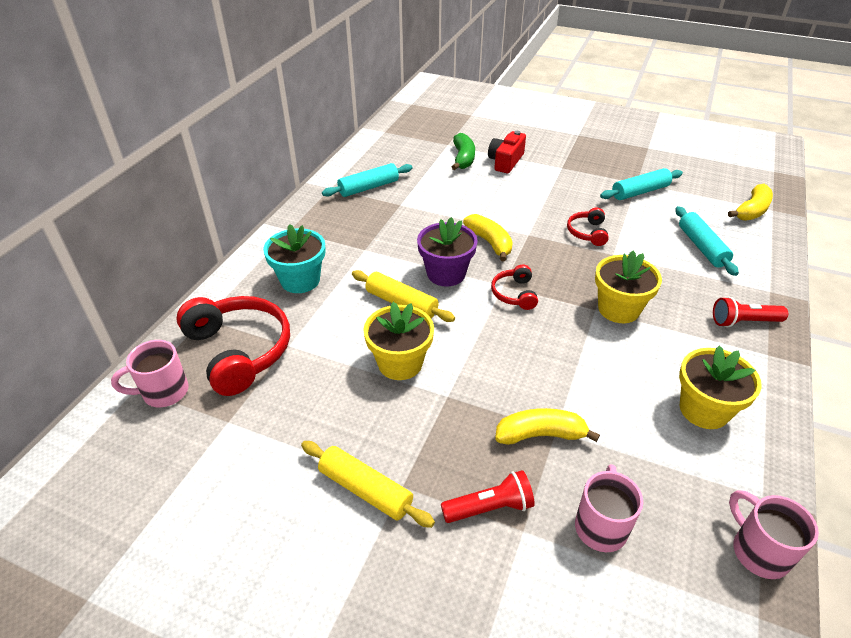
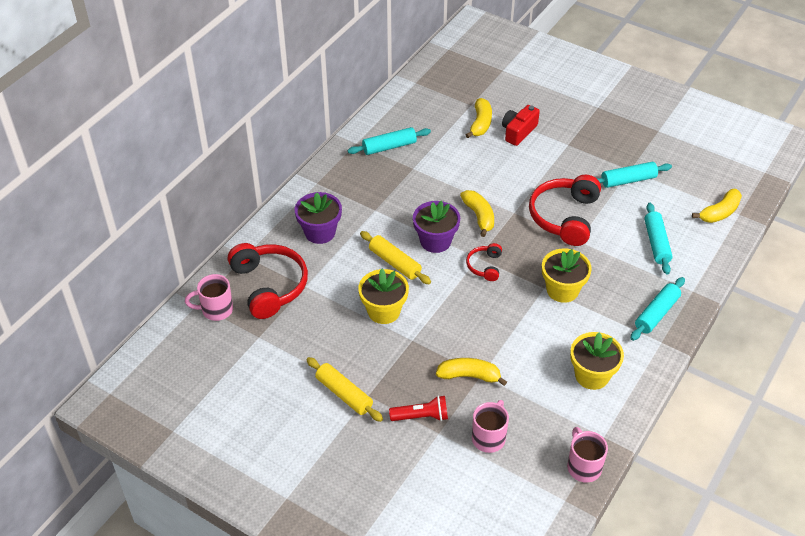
camera: 10 degrees right, 5 degrees up
turquoise flower pot [263,224,325,293] -> purple flower pot [295,192,342,244]
green banana [452,133,475,170] -> yellow banana [466,98,492,138]
red headphones [567,208,609,246] -> red headphones [529,175,601,246], size x2.01
red flashlight [713,297,788,327] -> turquoise rolling pin [630,277,685,341]

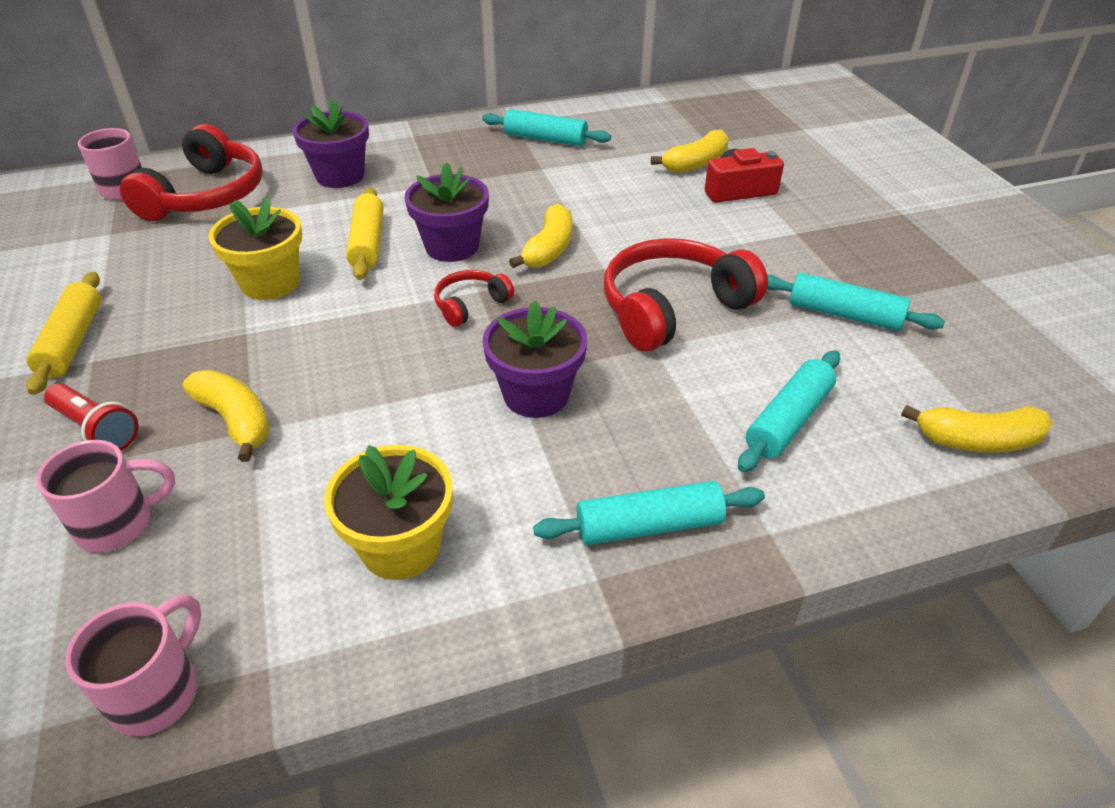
camera: 40 degrees right, 5 degrees down
yellow flower pot [542,248,592,303] -> purple flower pot [482,300,587,418]

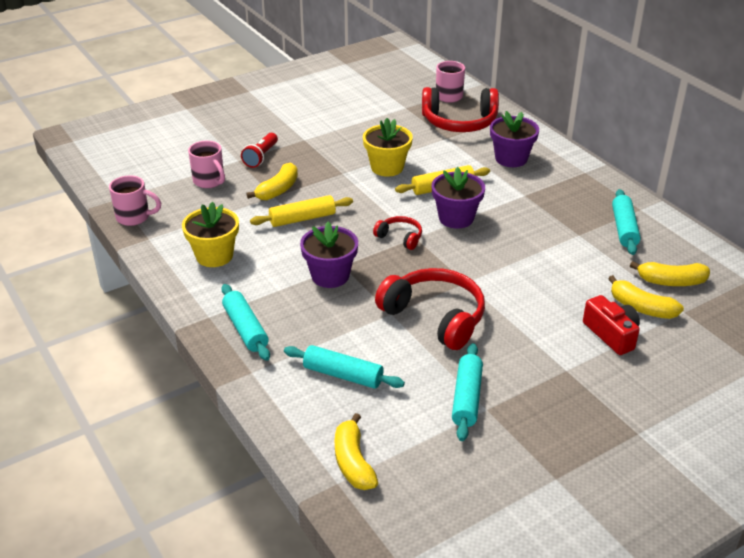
camera: 75 degrees right, 5 degrees down
yellow rolling pin [26,272,101,395] -> yellow rolling pin moved to [250,195,353,227]
yellow banana [509,204,572,268] -> yellow banana moved to [630,261,710,286]

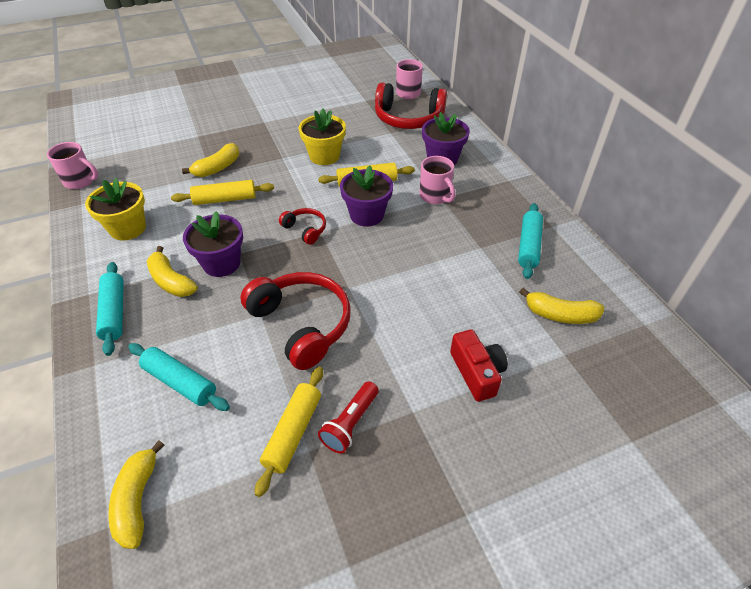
camera: 10 degrees right, 10 degrees up
pink mug [188,141,225,188] -> pink mug moved to [419,156,455,204]
red flashlight [241,133,278,168] -> red flashlight moved to [318,381,379,454]
turquoise rolling pin [452,343,483,441] -> yellow rolling pin [255,367,323,497]
yellow banana [608,275,684,319] -> yellow banana moved to [147,246,198,297]

